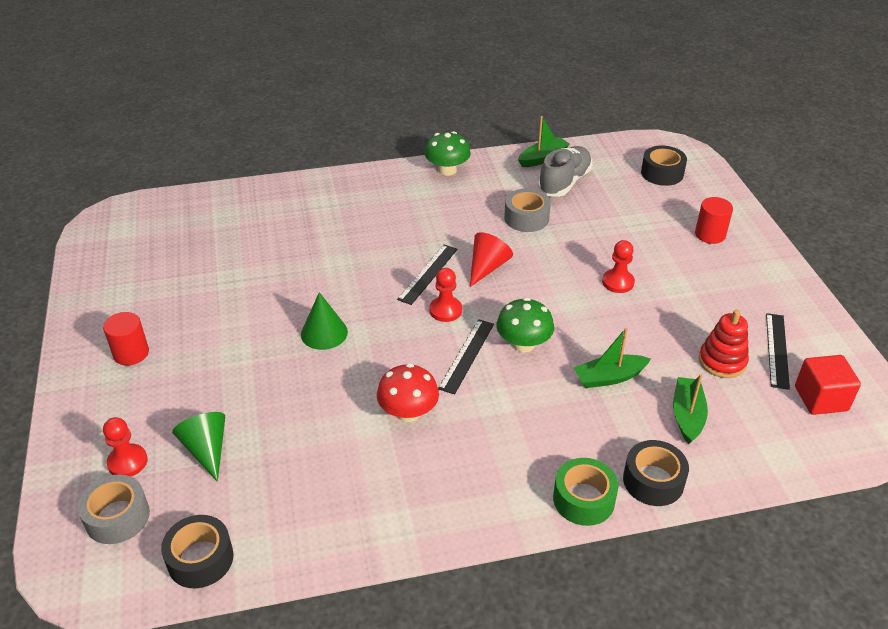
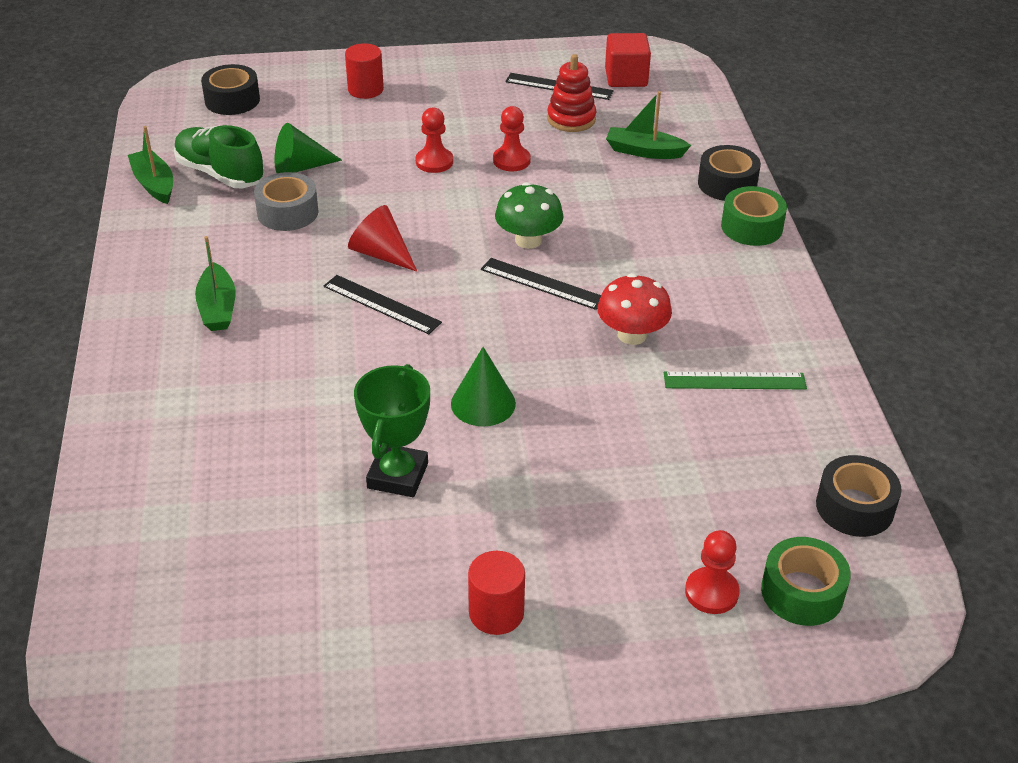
camera: 85 degrees left, 0 degrees up
grey tape [78,474,150,544] -> green tape [761,537,851,626]
green cone [172,412,225,482] -> green cone moved to [274,123,342,173]
green mushroom [424,131,471,176] -> none
red pawn [429,268,462,322] -> red pawn moved to [493,106,531,171]
grey shoe [538,146,592,197] -> green shoe [174,125,265,188]
green boat [574,328,651,388] -> green boat moved to [195,236,235,331]
none -> green trophy [354,364,430,497]
none -> green ruler [664,372,807,389]

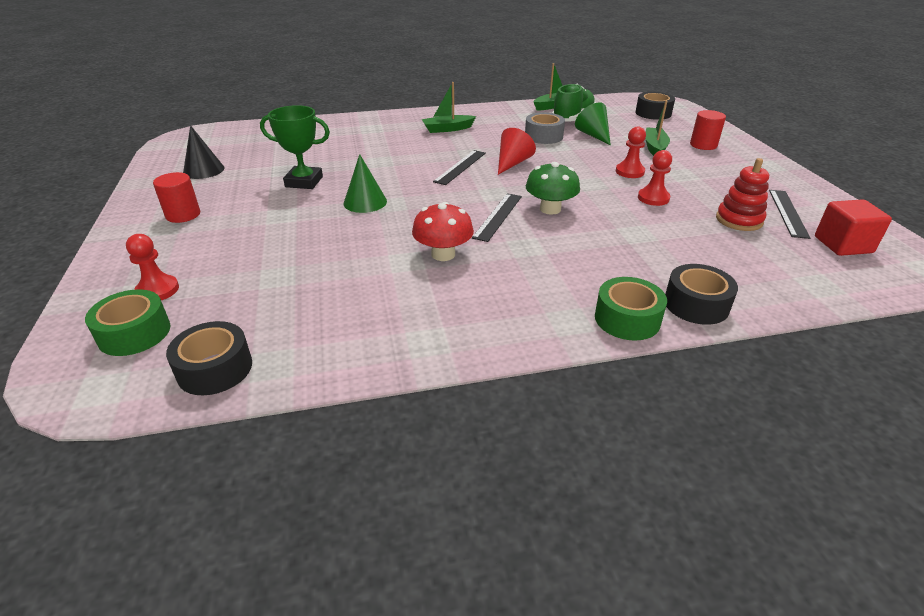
camera: 85 degrees right, 5 degrees down
green boat [606,91,691,159] -> green boat moved to [645,101,670,156]
green ruler [664,372,807,389] -> none
none -> black cone [183,125,225,179]

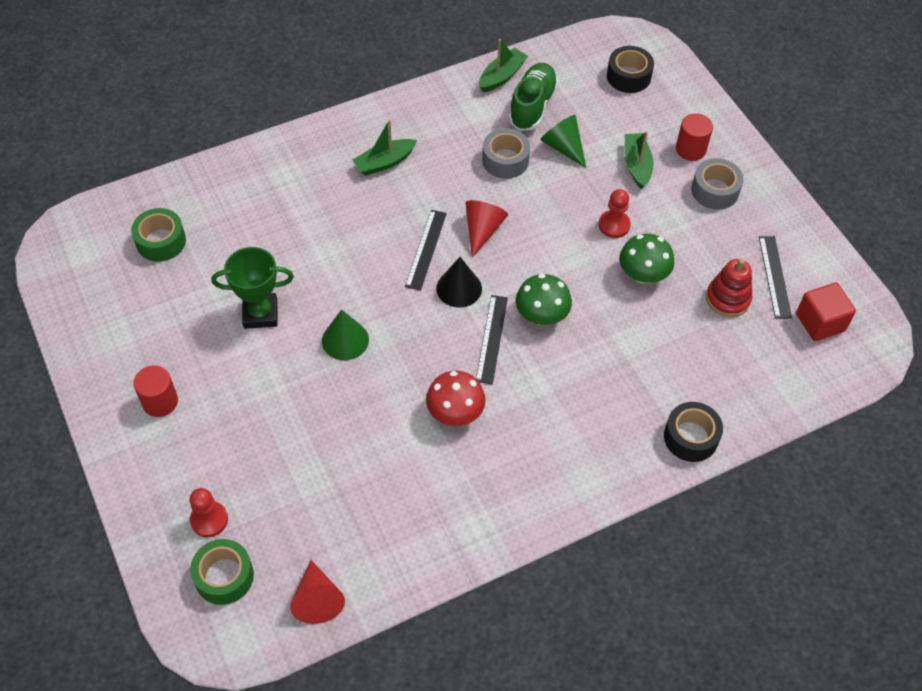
camera: 15 degrees left, 20 degrees up
black tape [166,321,252,395] -> red cone [290,560,345,624]
black cone [183,125,225,179] -> black cone moved to [436,257,482,308]
green tape [595,277,667,341] -> green tape moved to [131,208,186,262]
red pawn [638,150,672,206] -> green mushroom [619,234,674,284]
none -> grey tape [691,158,744,210]

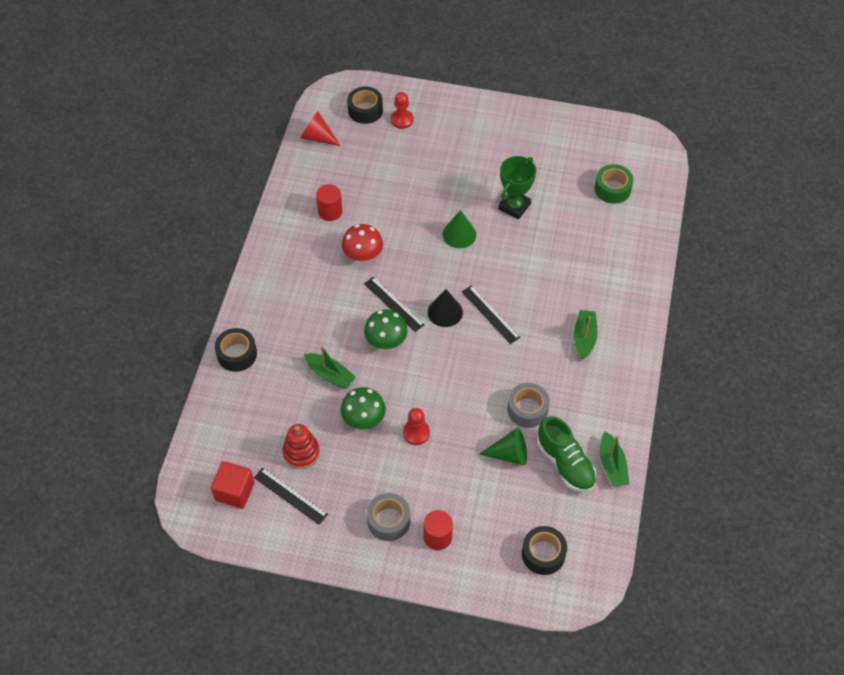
camera: 130 degrees right, 0 degrees up
red cylinder [133,366,178,417] -> red cylinder moved to [316,184,342,221]
green tape [190,539,254,605] -> black tape [347,86,383,124]
red cone [465,200,508,258] -> none
green boat [624,131,654,189] -> green boat moved to [304,346,356,389]

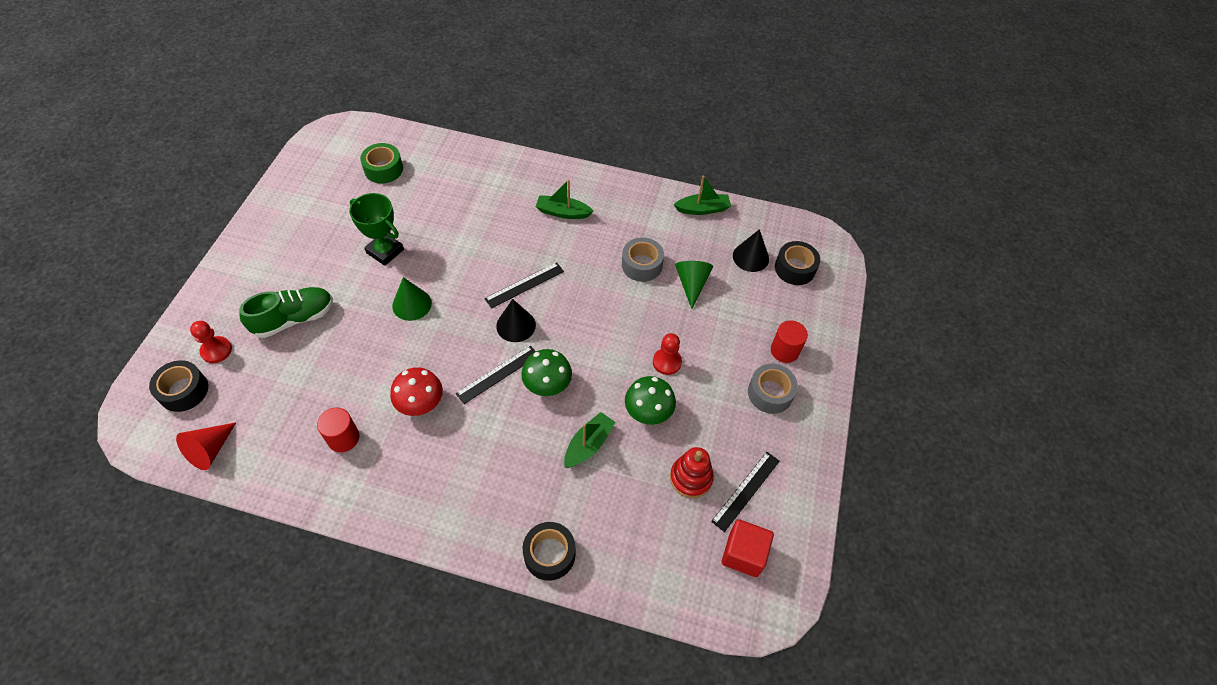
camera: 90 degrees left, 0 degrees up
green shoe [537,416,597,493] -> green shoe moved to [239,287,333,338]
none -> black cone [733,229,769,272]

